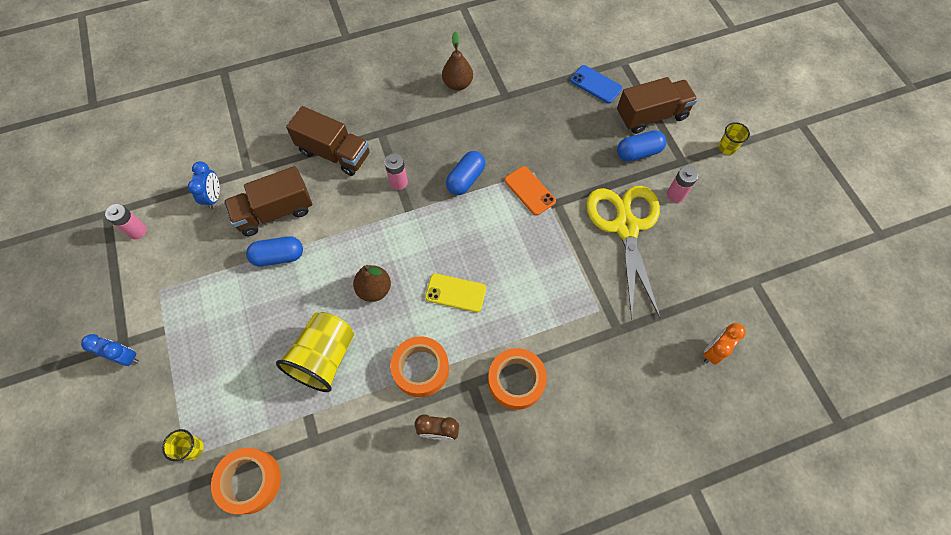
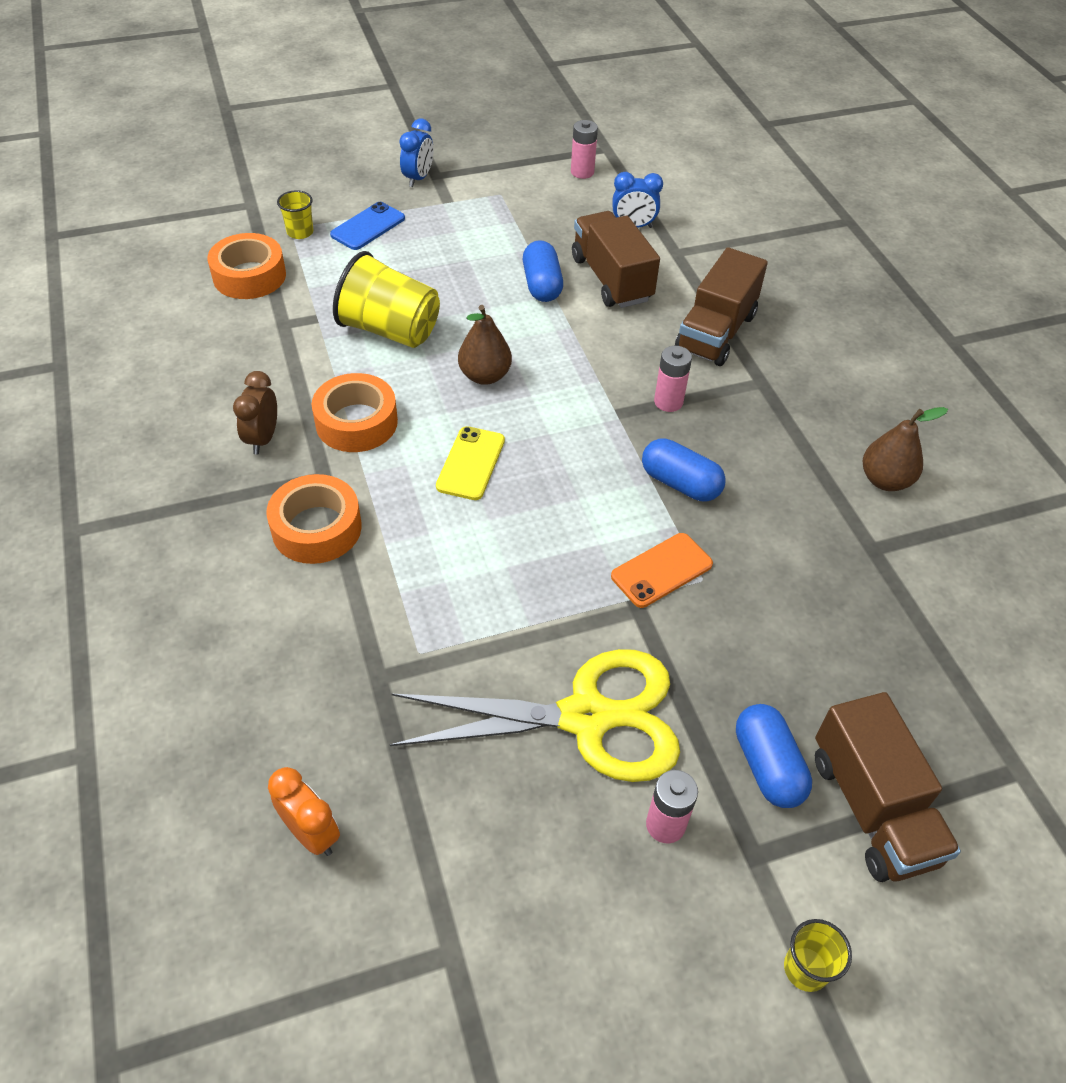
camera: 90 degrees right, 15 degrees down
blue phone [570,65,622,103] -> blue phone moved to [330,202,405,250]

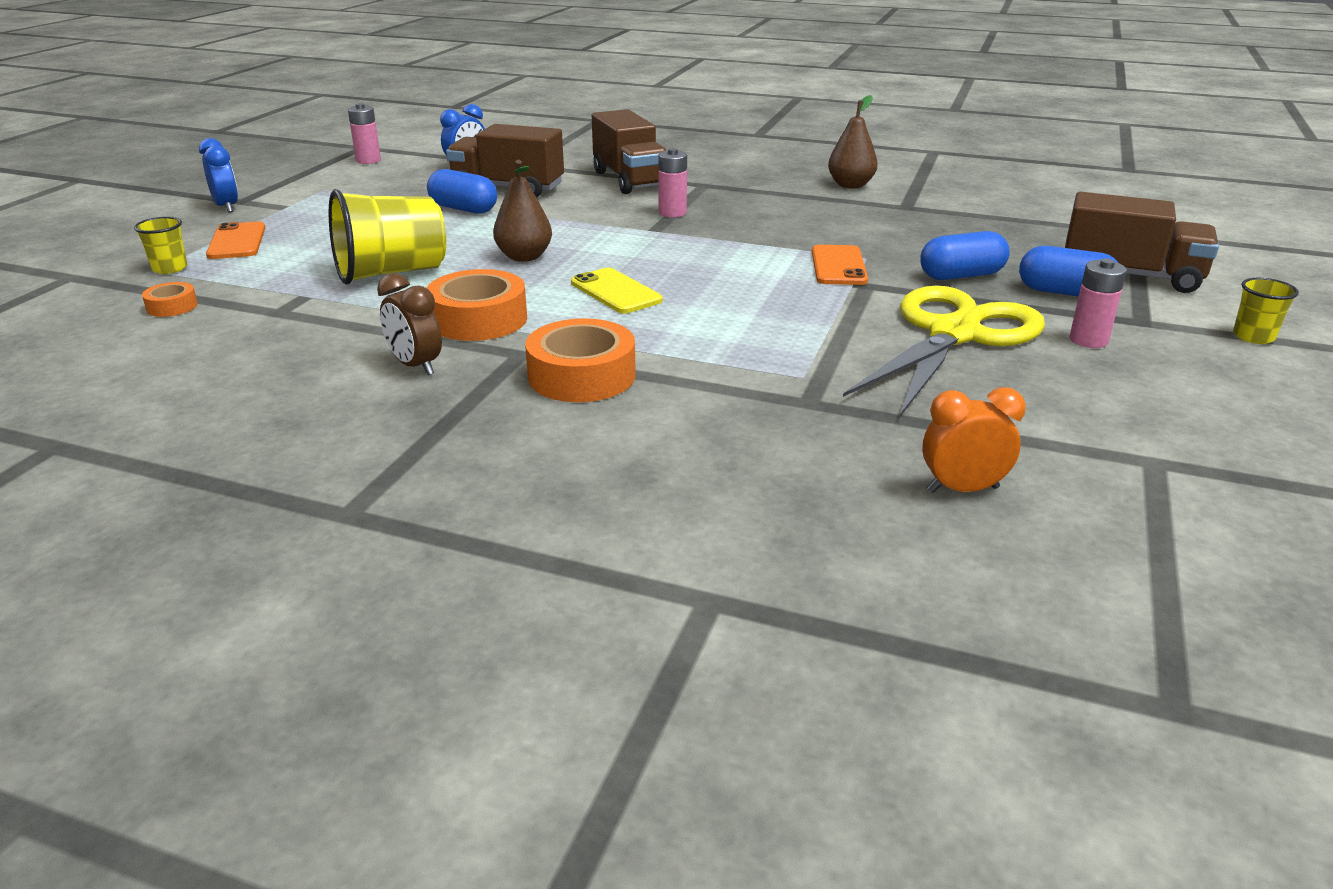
camera: 50 degrees left, 20 degrees down
orange tape [207,233,286,299] -> orange tape [142,282,198,317], size x0.50
blue phone [330,202,405,250] -> orange phone [206,222,265,259]
blue capsule [642,438,726,501] -> blue capsule moved to [920,231,1010,280]

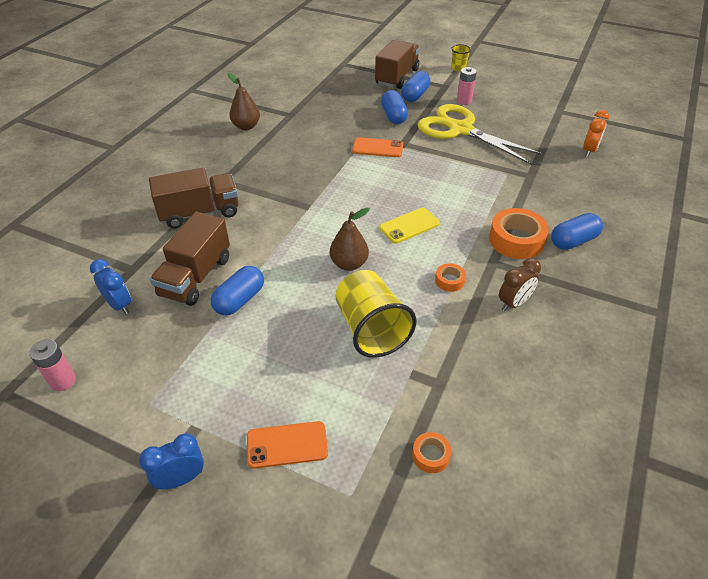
camera: 85 degrees left, 15 degrees up
yellow cup [134,217,187,274] -> none
orange tape [427,269,527,341] -> orange tape [435,263,466,292], size x0.50
pink battery [658,148,687,217] -> none
orange clock [922,387,1026,493] -> orange clock turned 150 degrees counterclockwise [583,110,609,157]
none -> blue capsule [551,213,603,250]

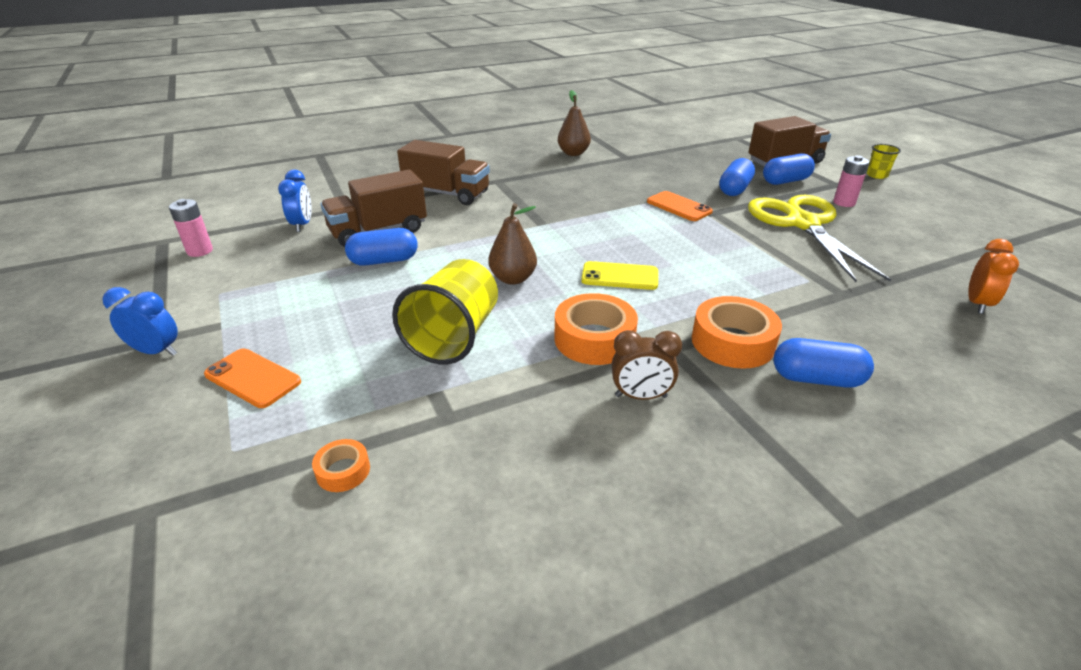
camera: 40 degrees right, 10 degrees down
orange tape [435,263,466,292] -> orange tape [554,293,638,365], size x1.98
orange clock [583,110,609,157] -> orange clock turned 45 degrees counterclockwise [968,239,1019,314]

